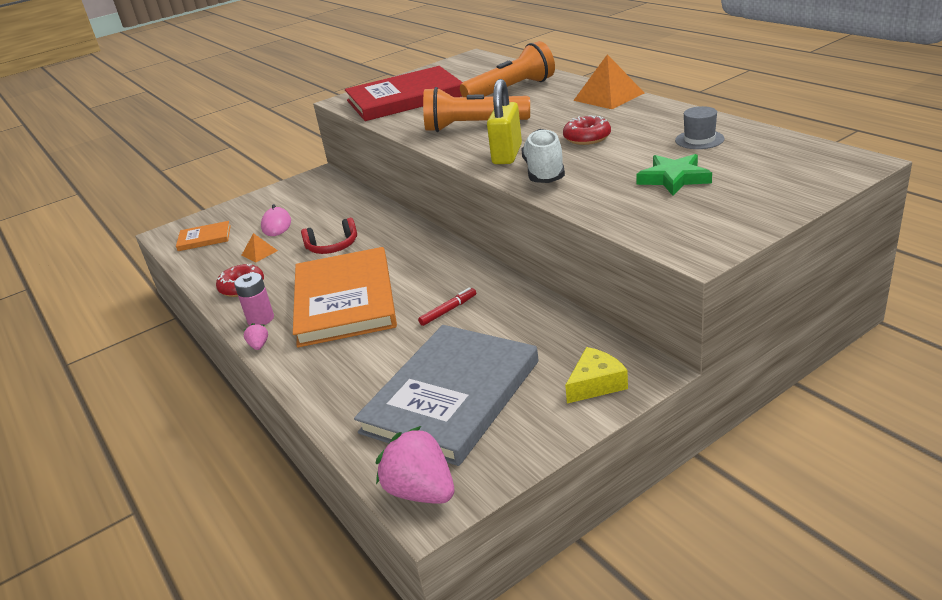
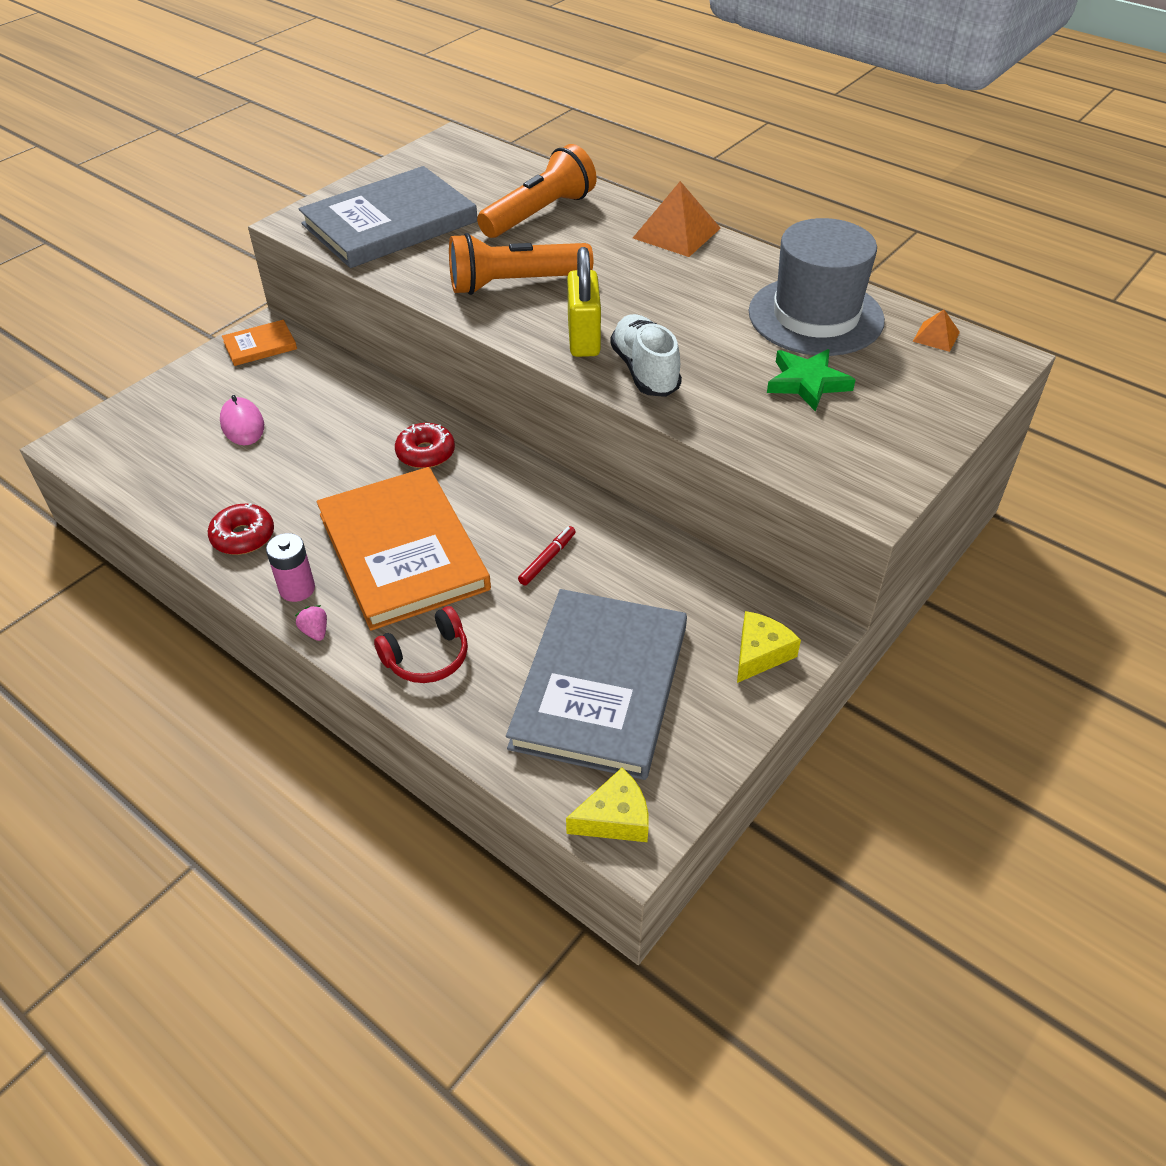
camera: 20 degrees left, 15 degrees up
orange book [176,221,231,251] -> orange book moved to [222,320,297,366]
orange pyramid [241,233,278,262] -> orange pyramid moved to [913,310,960,352]
red headphones [301,218,357,254] -> red headphones moved to [374,606,468,683]
red book [345,66,462,121] -> grey book [298,166,477,268]
pink strawberry [376,426,454,504] -> yellow cheese [566,768,649,842]
red donut [563,115,611,145] -> red donut moved to [395,423,455,469]
grey hat [675,106,724,149] -> grey hat [749,218,885,356], size x2.34

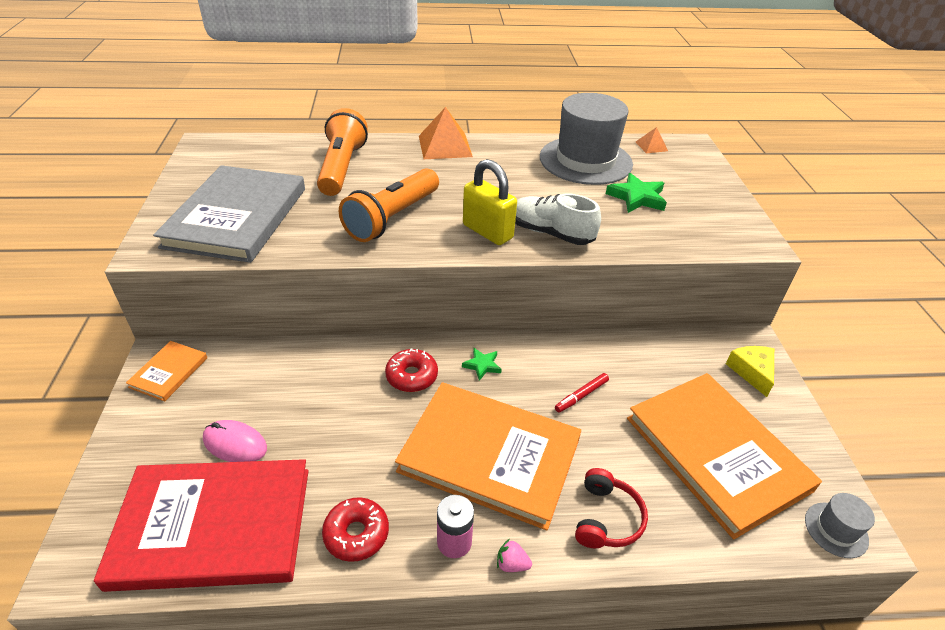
camera: 45 degrees left, 5 degrees down
grey book [506,589,687,780] -> orange book [627,373,822,539]
red marker [518,526,576,586] -> red marker turned 120 degrees counterclockwise [555,373,609,412]
yellow cheese [566,768,649,842] -> grey hat [805,493,875,558]
none -> red book [94,459,308,592]
none -> green star [462,348,502,381]

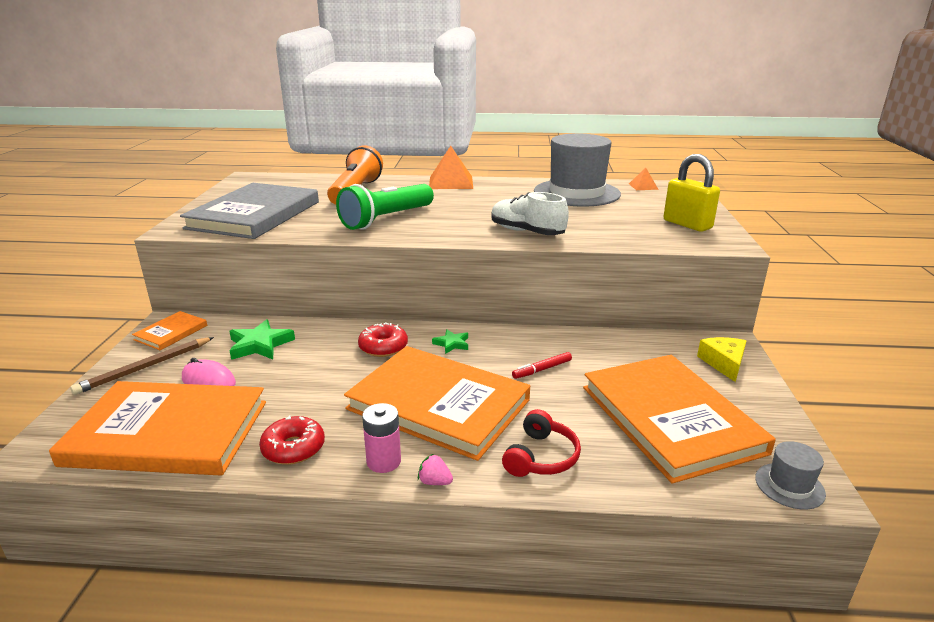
camera: 10 degrees right, 15 degrees down
red book [94,459,308,592] -> orange book [49,381,266,475]
orange flashlight [339,168,439,242] -> green flashlight [336,184,434,230]
yellow padlock [463,159,517,245] -> yellow padlock moved to [664,154,720,232]
green star [606,173,667,213] -> green star moved to [229,319,295,360]
none -> brown pencil [70,337,214,395]

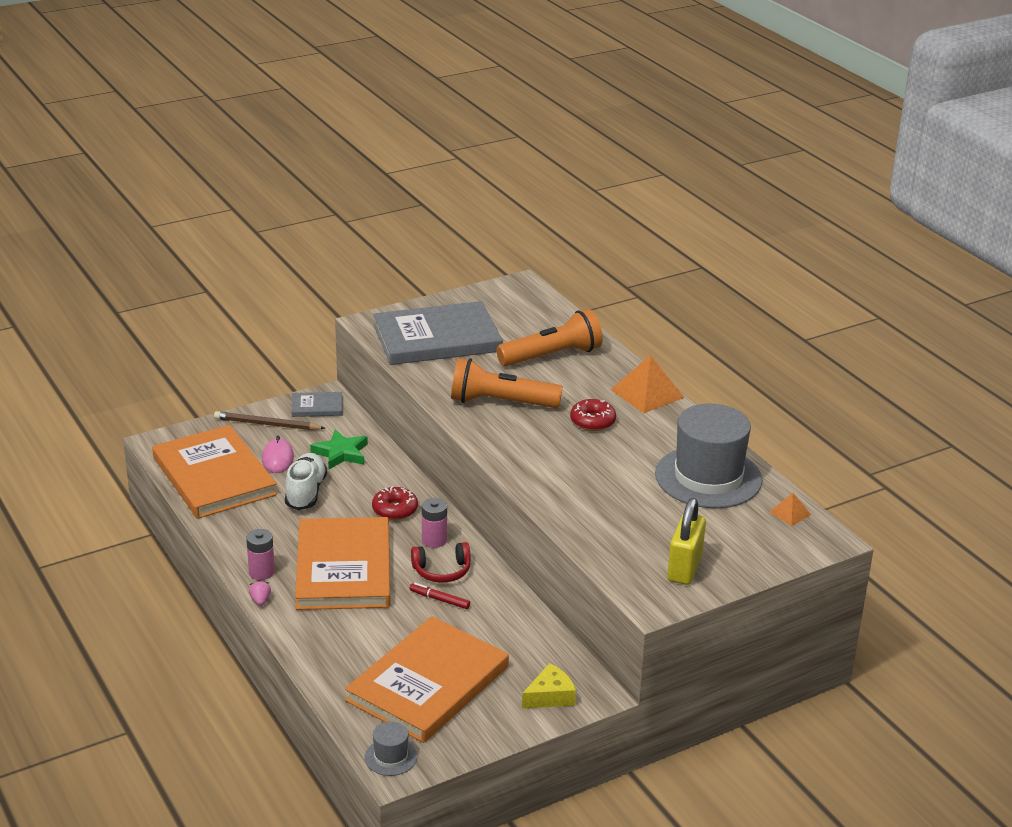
camera: 55 degrees right, 5 degrees up
orange book [132,311,207,350] -> grey book [292,392,343,417]
red donut [259,416,325,465] -> red donut moved to [570,399,616,431]
green flashlight [336,184,434,230] -> orange flashlight [451,358,563,408]
green star [432,329,468,354] -> pink battery [422,498,447,548]
white shoe [491,192,569,235] -> white shoe moved to [285,453,327,510]
red headphones [502,409,581,477] -> red headphones moved to [411,542,471,583]

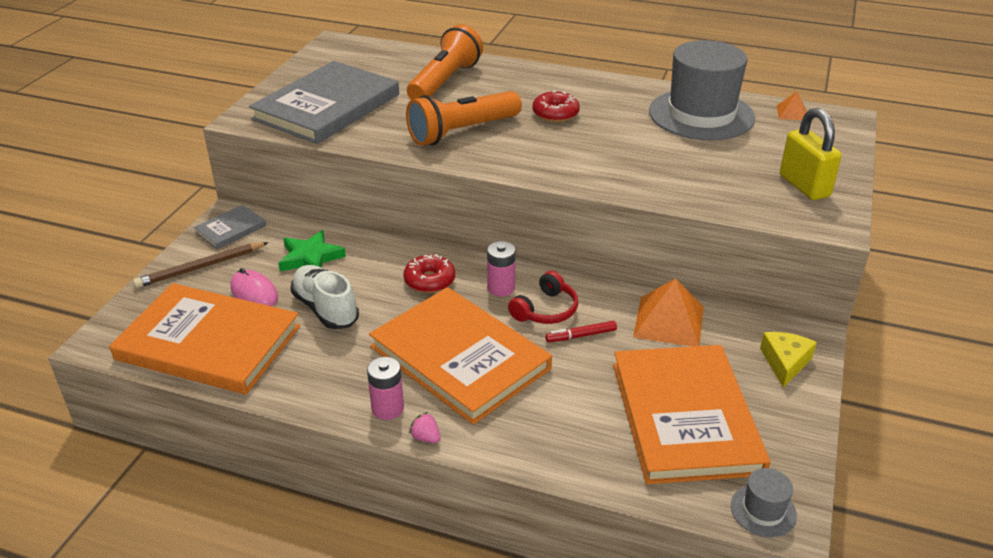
camera: 40 degrees left, 5 degrees up
orange pyramid [611,355,684,413] -> orange pyramid moved to [633,278,704,347]

